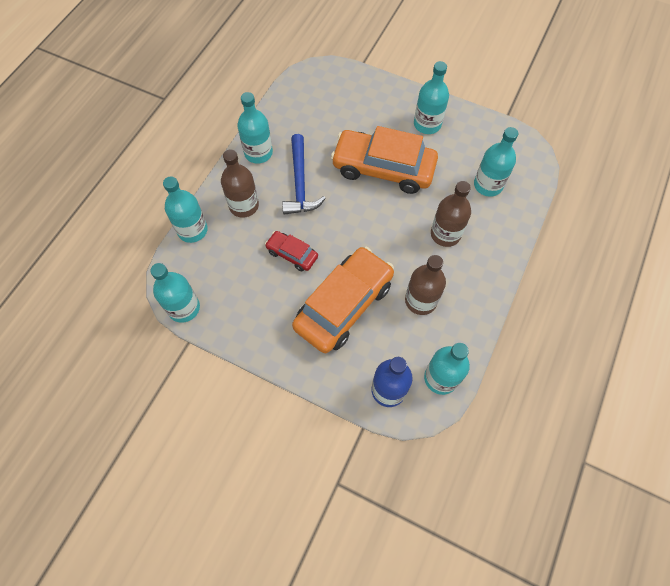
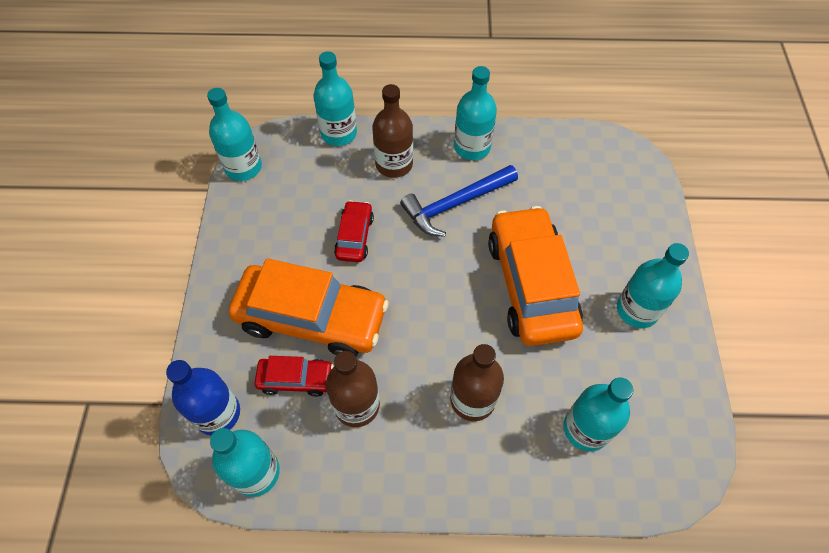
camera: 65 degrees right, 5 degrees down
none -> red car [254,356,334,397]

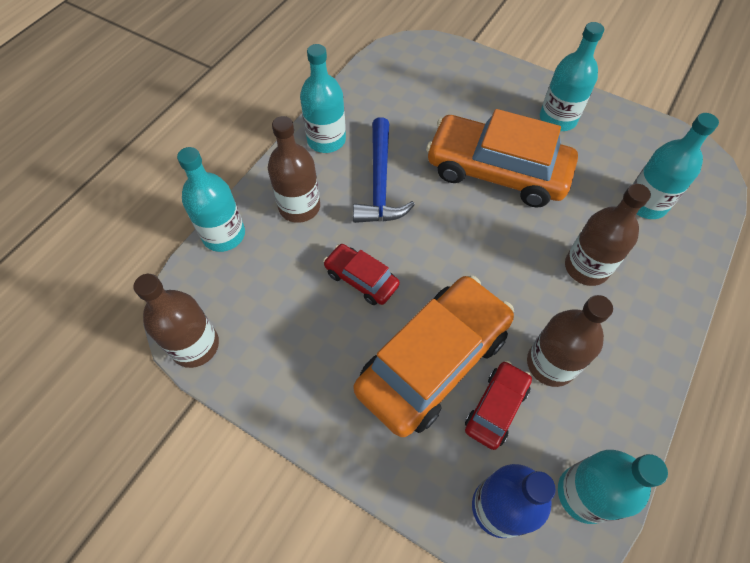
camera: 60 degrees left, 0 degrees up
turquoise bottle [207,88,262,181] -> brown bottle [134,274,219,368]

